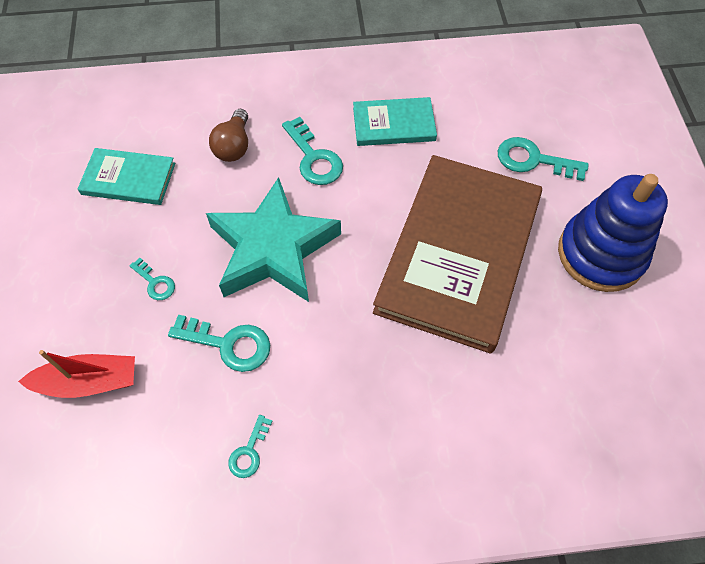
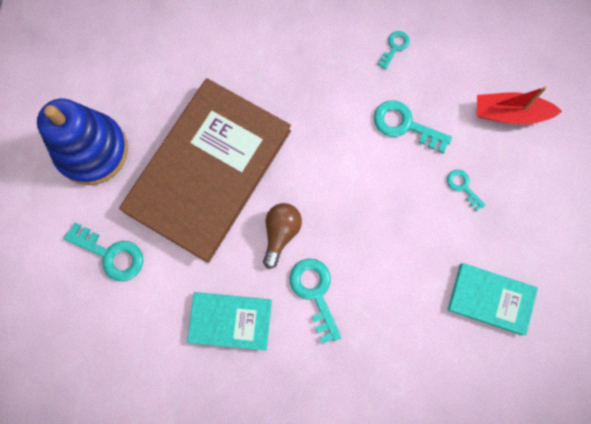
camera: 170 degrees left, 15 degrees up
turquoise star [206,177,341,302] -> none
brown light bulb [209,109,248,162] -> brown light bulb moved to [263,203,302,269]

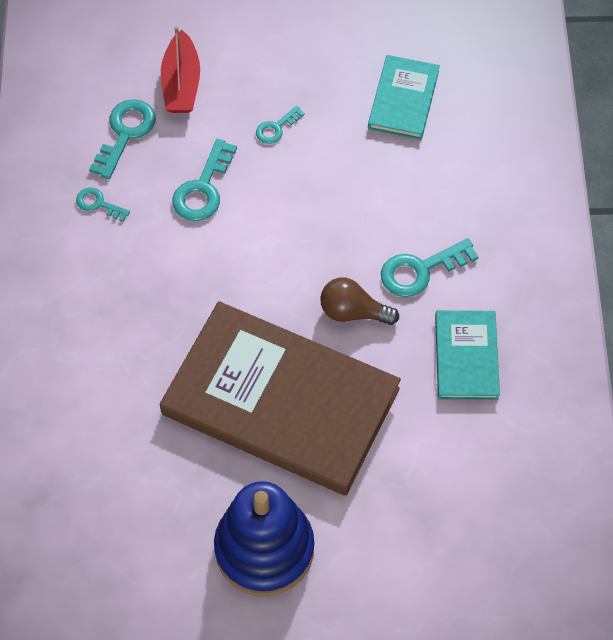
camera: 95 degrees left, 15 degrees down
turquoise key [64,222,143,281] -> turquoise key moved to [89,99,156,179]

